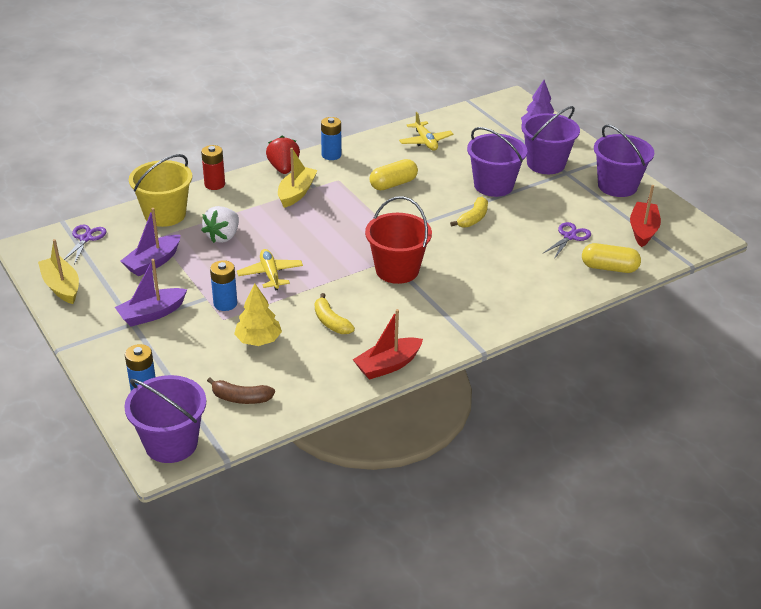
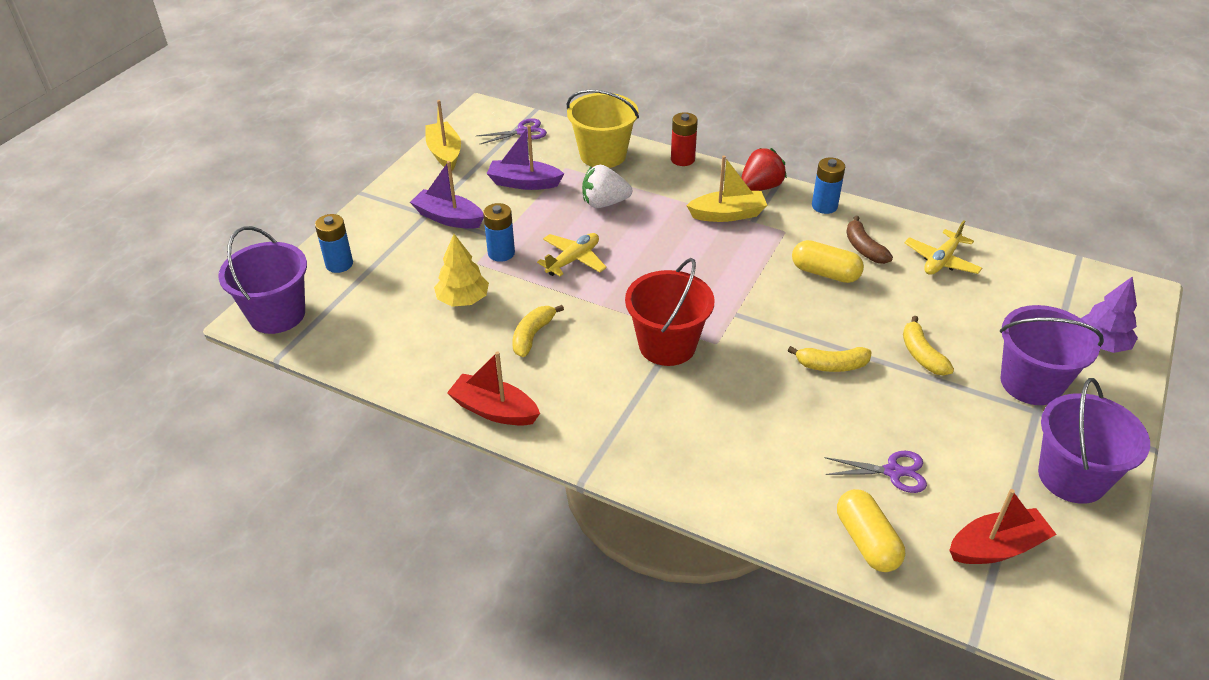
camera: 60 degrees right, 5 degrees up
yellow boat [38,239,79,304] -> yellow boat turned 45 degrees counterclockwise [425,100,461,171]
brown banana [207,377,275,404] -> brown banana moved to [846,215,893,264]
purple bucket [467,127,527,197] -> yellow banana [903,316,954,375]

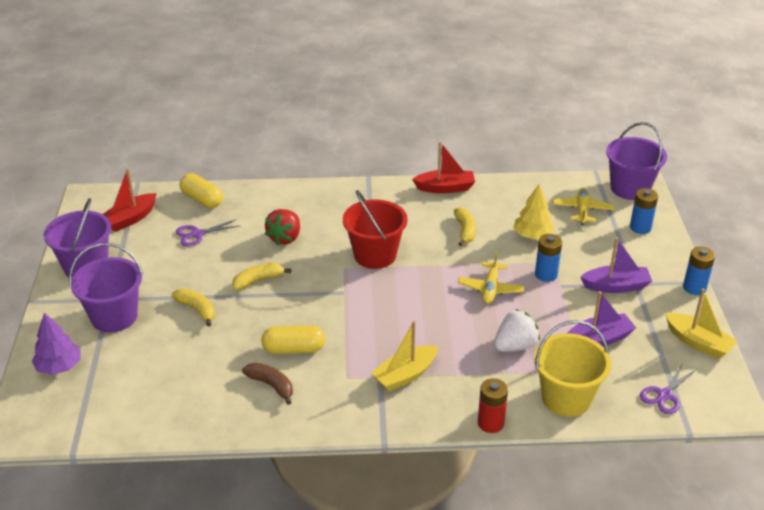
camera: 150 degrees right, 5 degrees down
red strawberry [741,148,787,191] -> red strawberry moved to [265,209,300,245]
blue battery [812,157,845,214] -> blue battery moved to [683,247,715,295]
yellow plane [904,220,982,275] -> yellow plane moved to [553,187,614,225]

